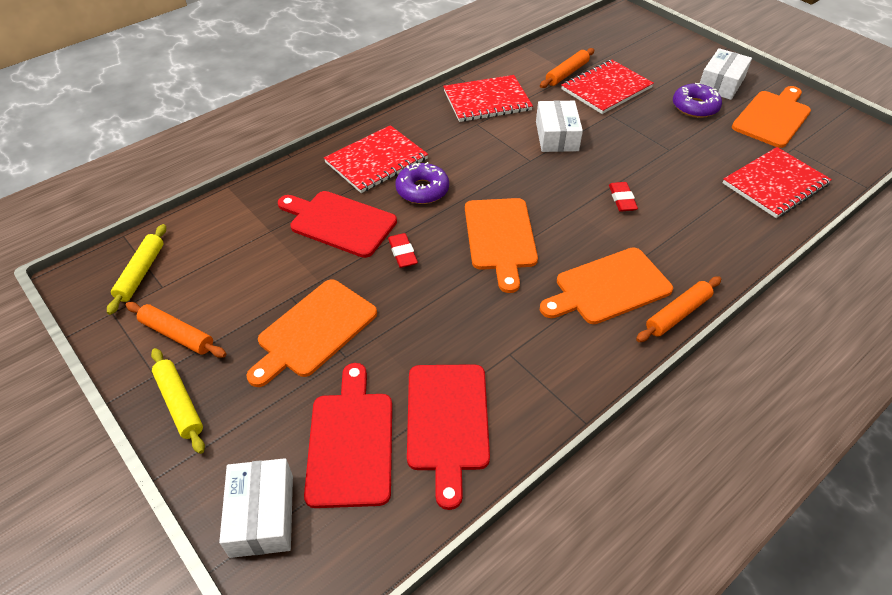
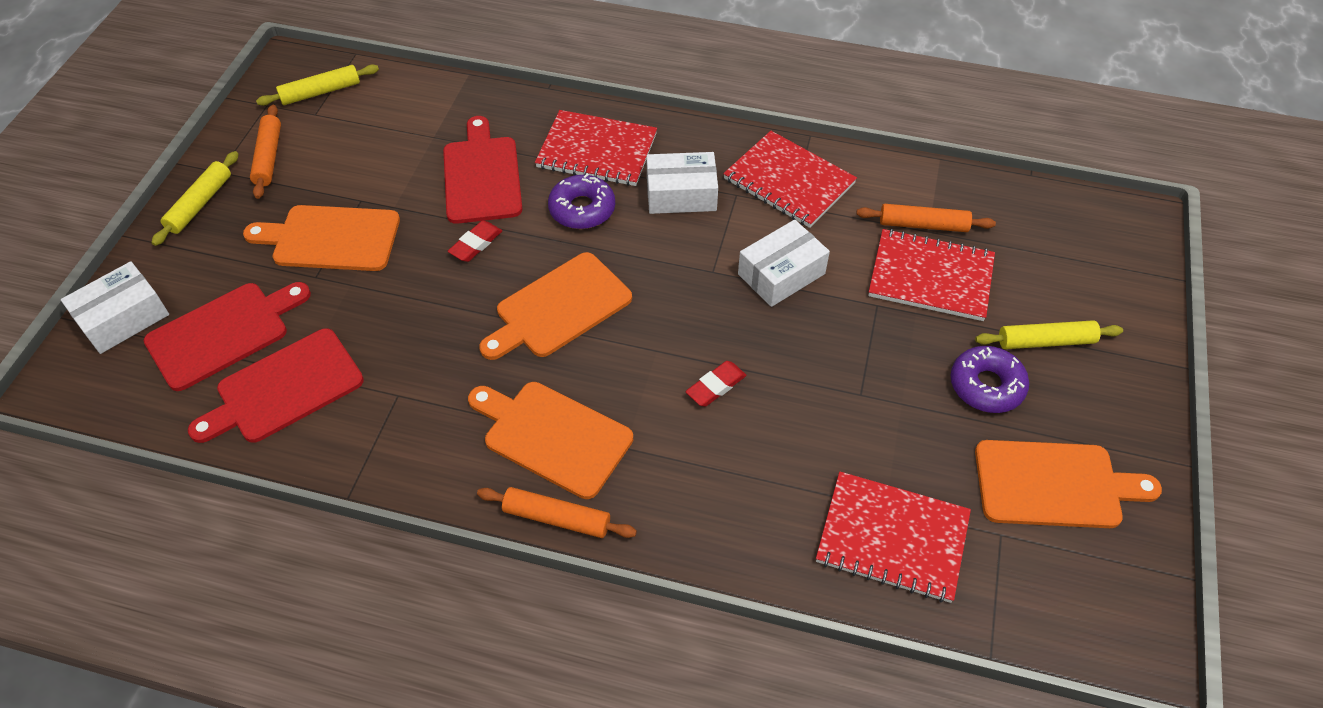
camera: 55 degrees right, 5 degrees up
white box [700,48,752,100] -> white box moved to [646,152,718,214]
none -> yellow rolling pin [975,320,1123,349]

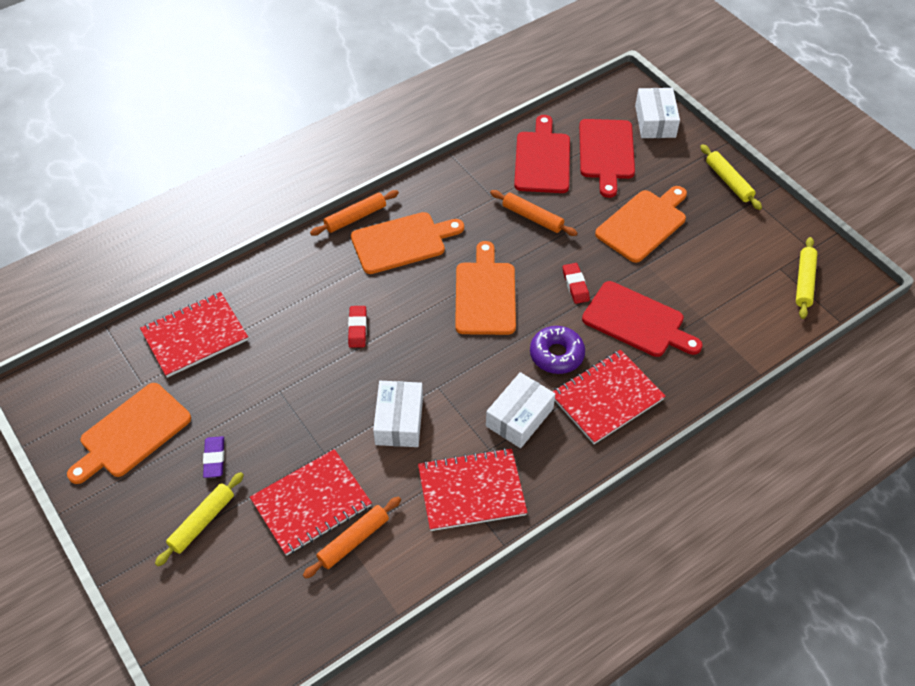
camera: 130 degrees right, 0 degrees up
orange rolling pin [250,105,281,199] -> orange rolling pin moved to [490,190,577,236]
purple donut [951,346,1029,413] -> purple eraser [203,436,224,478]

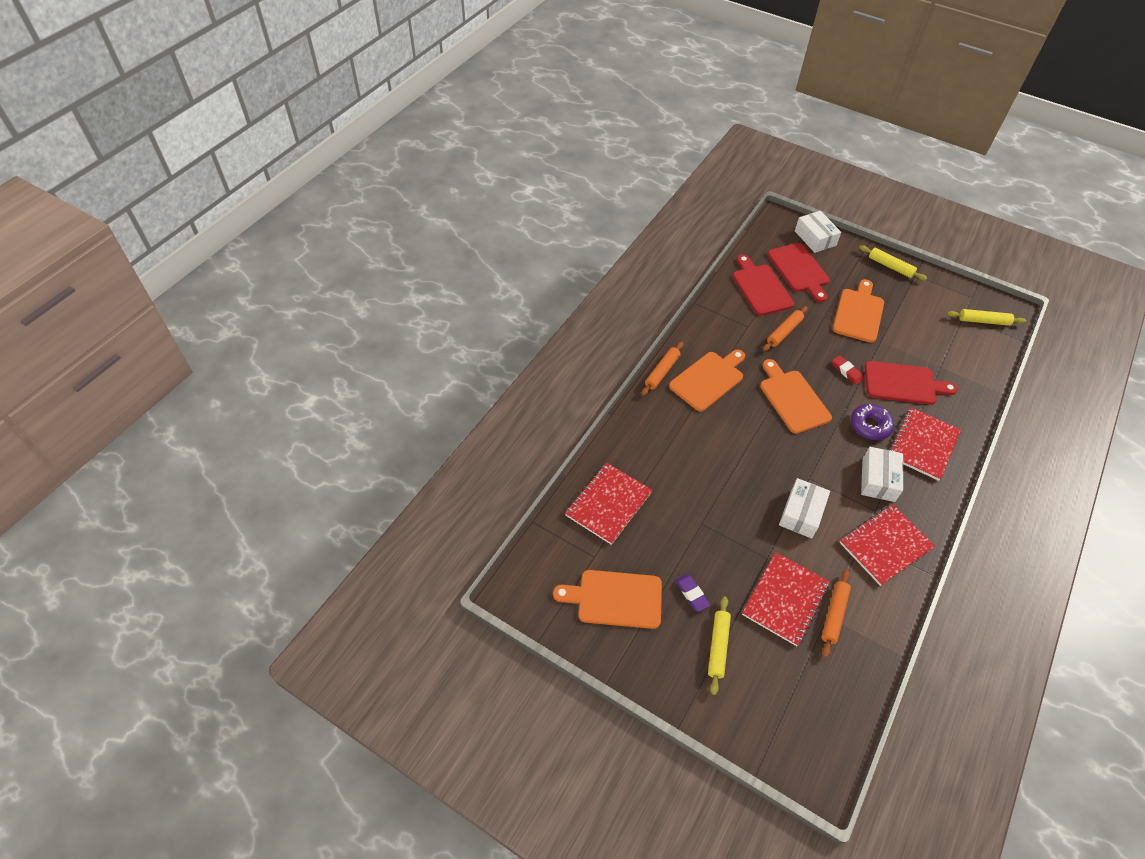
camera: 25 degrees left, 0 degrees up
orange cutting board [67,383,191,484] -> orange cutting board turned 75 degrees clockwise [553,570,662,629]
red eraser [348,306,367,348] -> none
white box [373,381,423,447] -> white box turned 45 degrees clockwise [779,478,830,538]
orange rolling pin [490,190,577,236] -> orange rolling pin turned 60 degrees counterclockwise [763,306,808,351]
yellow rolling pin [796,237,817,319] -> yellow rolling pin turned 75 degrees counterclockwise [947,309,1026,326]

